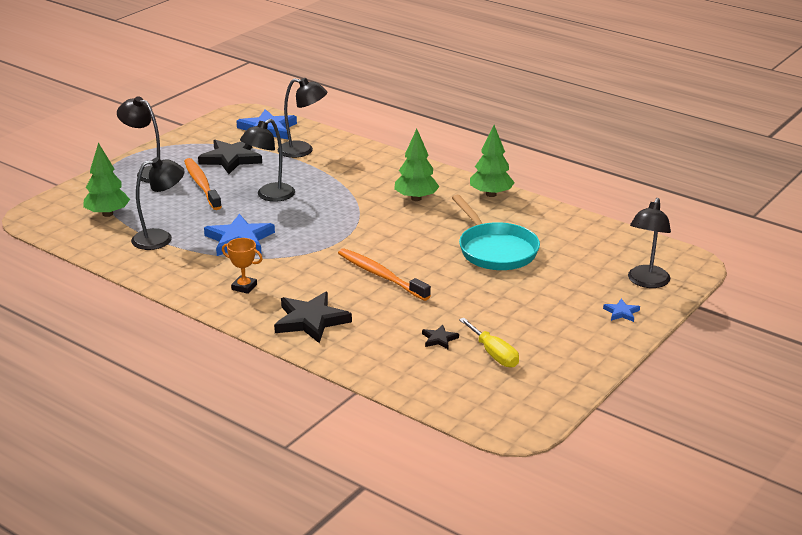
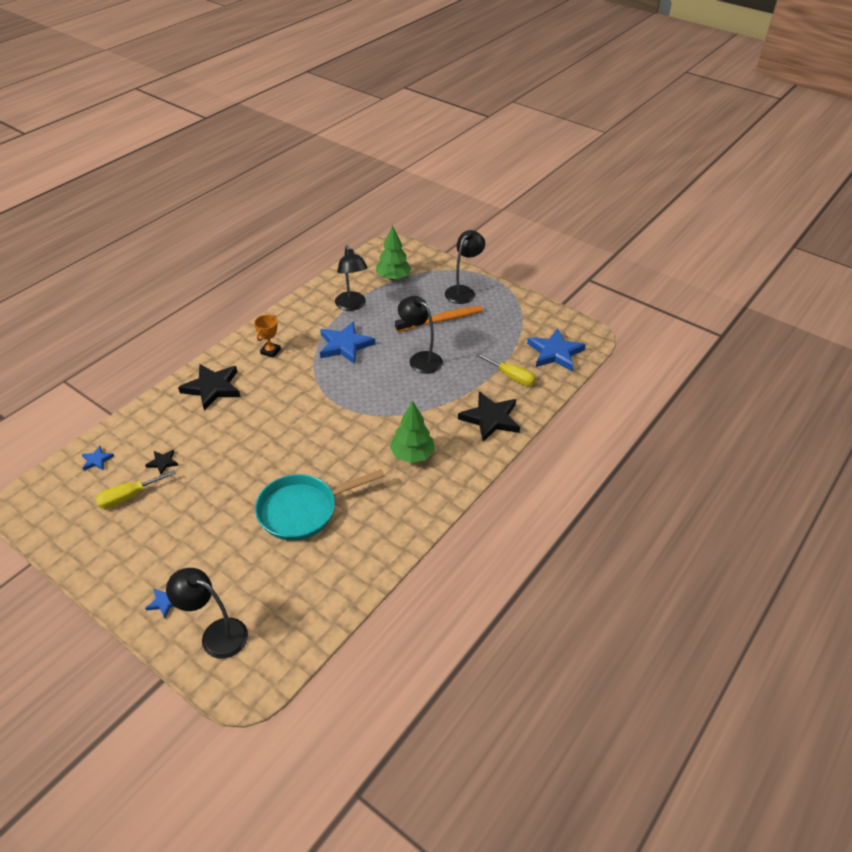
camera: 90 degrees right, 15 degrees up
black star [198,140,262,174] -> black star moved to [458,391,520,442]
black lamp [278,78,327,158] -> yellow screwdriver [476,353,536,386]
orange toothbrush [338,248,431,301] -> none
green tree [470,125,515,197] -> none
none -> blue star [82,446,114,470]

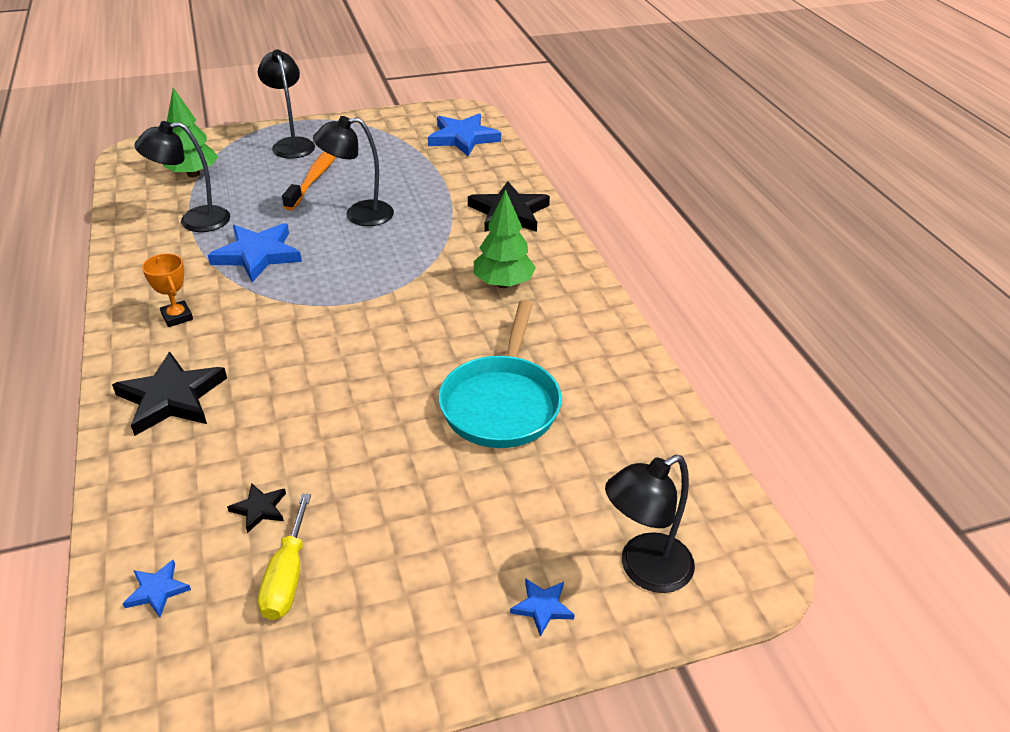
camera: 55 degrees left, 5 degrees down
black lamp [335,245,368,311] -> black lamp turned 150 degrees clockwise [134,121,230,232]
yellow screwdriver [476,353,536,386] -> none

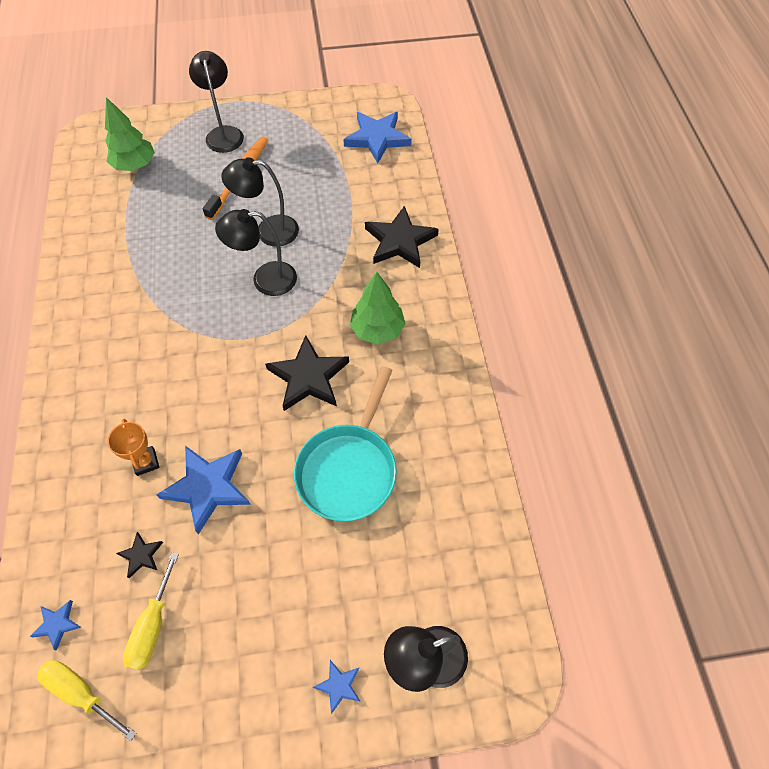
camera: 10 degrees right, 20 degrees up
black star [112,352,227,436] -> black star moved to [265,335,349,411]
black lamp [134,121,230,232] -> black lamp moved to [215,209,297,296]
orange trophy [142,253,193,327] -> orange trophy moved to [108,419,160,476]
blue star [208,223,302,282] -> blue star moved to [157,446,251,535]
none -> yellow screwdriver [37,660,136,741]

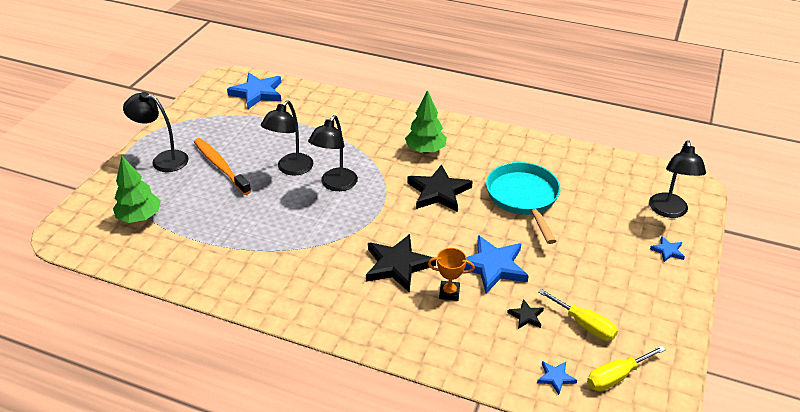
camera: 60 degrees left, 20 degrees down
turquoise pan [294,366,397,521] -> turquoise pan turned 150 degrees counterclockwise [486,162,561,244]
black star [365,206,439,268] -> black star moved to [366,234,436,292]

